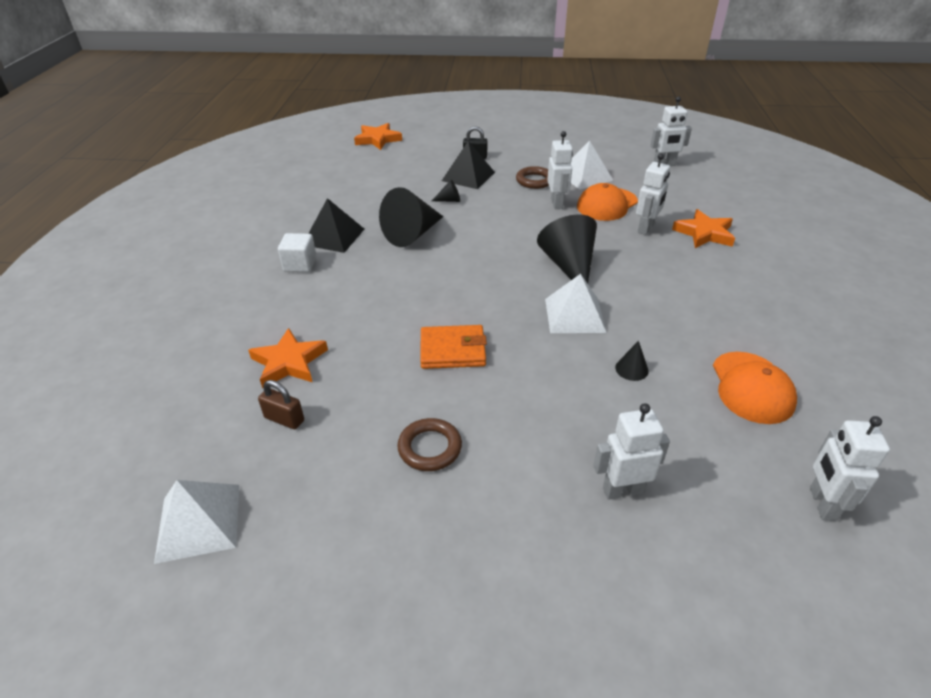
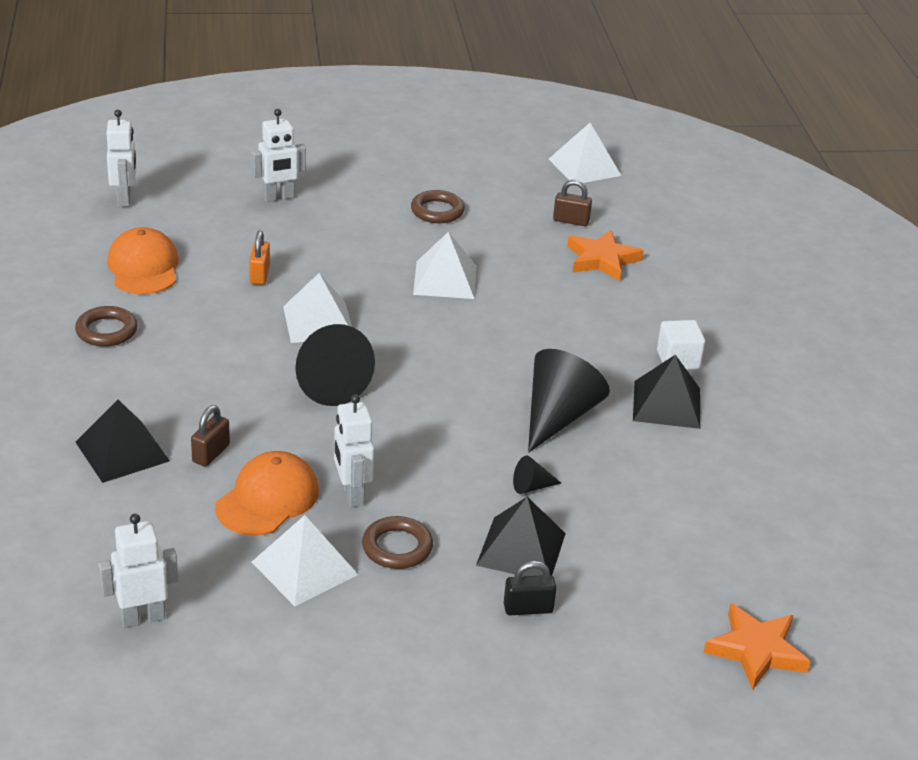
camera: 165 degrees right, 5 degrees down
orange wallet [420,325,487,369] -> white pyramid [413,232,476,299]
black cone [615,341,649,381] -> orange padlock [249,231,270,285]
white robot [636,153,670,235] -> brown padlock [191,405,230,467]
orange star [672,209,735,248] -> black pyramid [76,399,170,483]
none -> brown ring [75,306,138,347]

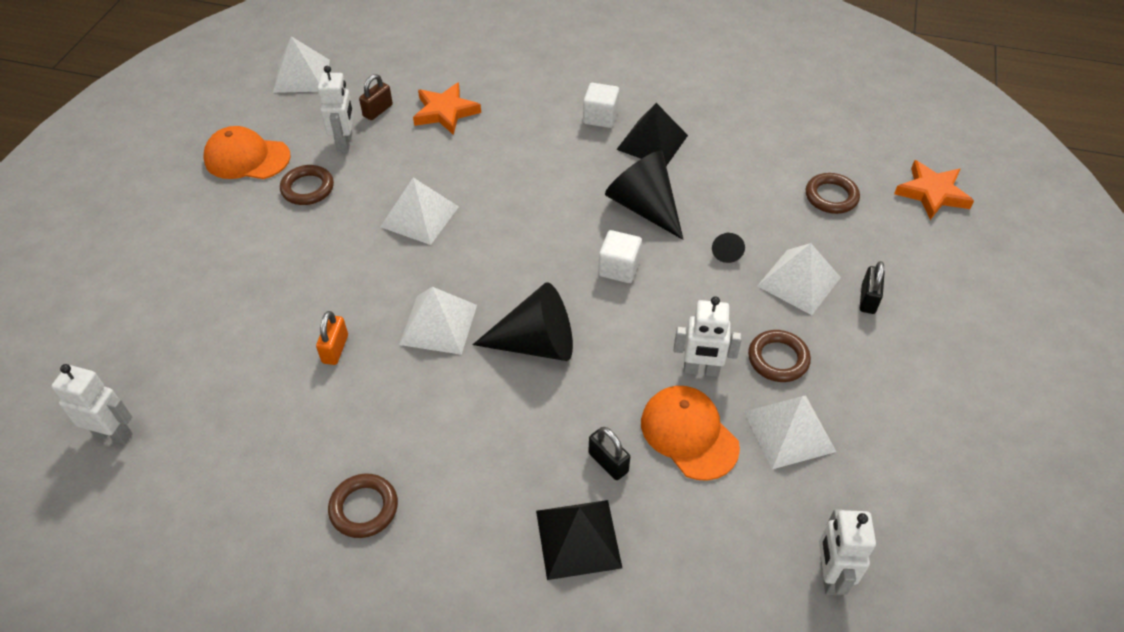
camera: 65 degrees left, 15 degrees up
orange cap [107,227,179,294] -> orange cap moved to [204,126,291,179]
brown padlock [191,405,230,467] -> black padlock [588,427,630,480]
orange padlock [249,231,270,285] -> orange padlock turned 75 degrees clockwise [316,311,348,365]
white robot [252,109,306,202] -> white robot moved to [318,66,354,153]
black pyramid [476,497,566,576] -> white pyramid [758,243,841,315]
none -> white cube [598,230,642,283]
none -> brown ring [806,173,860,214]

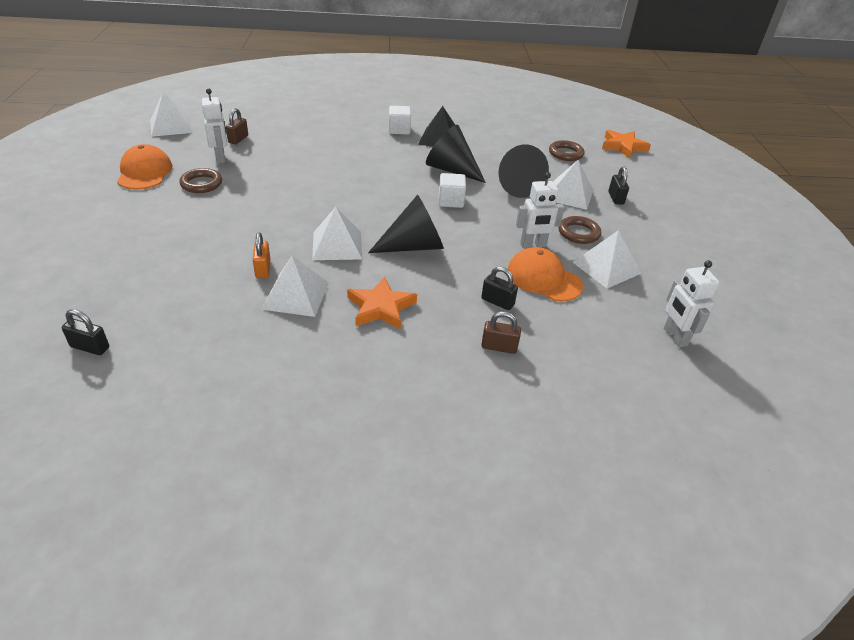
camera: 20 degrees left, 10 degrees down
white robot [51,364,133,445] -> black padlock [62,309,109,355]
orange cap [204,126,291,179] -> orange cap turned 90 degrees clockwise [117,144,173,190]
brown ring [328,473,398,538] -> none
white pyramid [380,178,459,245] -> white pyramid moved to [261,256,329,317]
orange star [413,82,481,135] -> orange star moved to [347,276,417,329]
black pyramid [536,500,622,580] -> brown padlock [481,311,521,354]
black cone [712,233,745,263] -> black cone [499,144,549,198], size x2.26

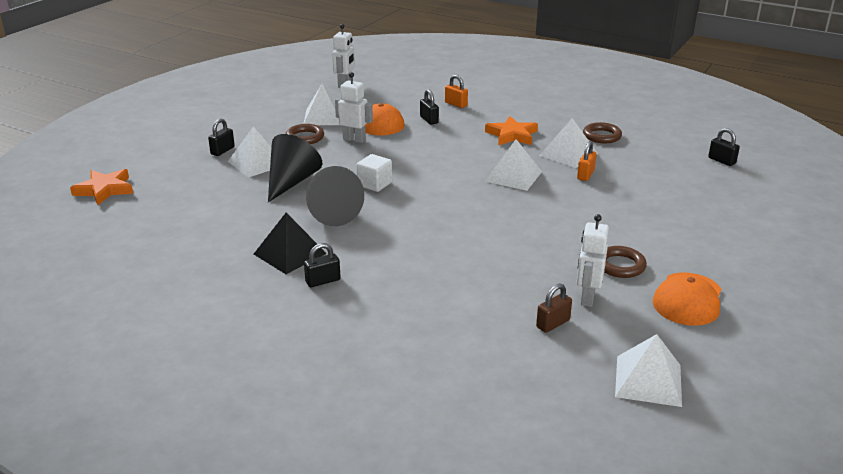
camera: 145 degrees left, 10 degrees down
black cone [368,195,444,253] -> none
white cube [389,106,411,135] -> black padlock [304,243,341,287]
brown padlock [481,311,521,354] -> orange padlock [445,75,468,108]
brown ring [549,140,585,161] -> brown ring moved to [583,122,622,143]

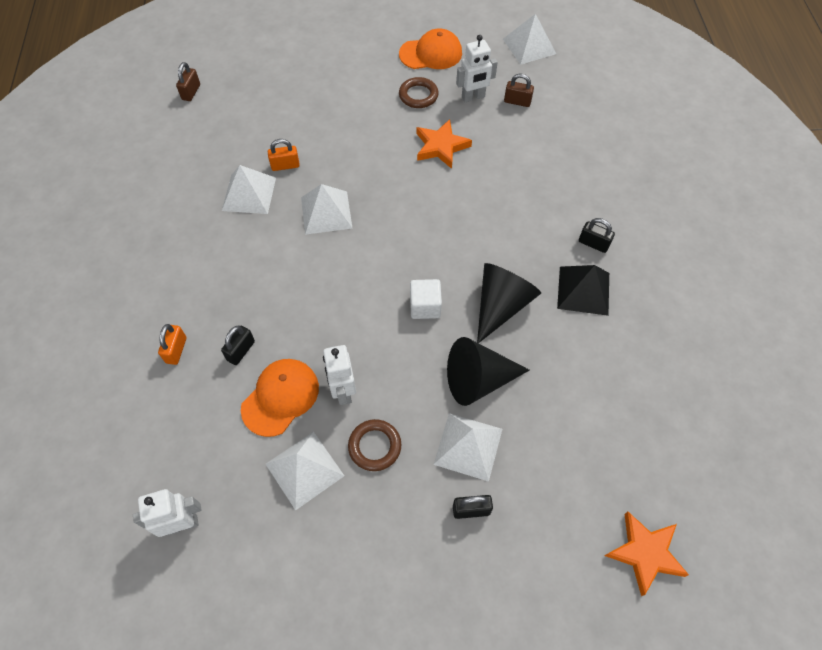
camera: 125 degrees left, 30 degrees up
orange star [485,116,538,145] -> orange star moved to [417,119,472,169]
brown ring [583,122,622,143] -> none
black padlock [708,128,740,166] -> brown padlock [176,62,200,101]

